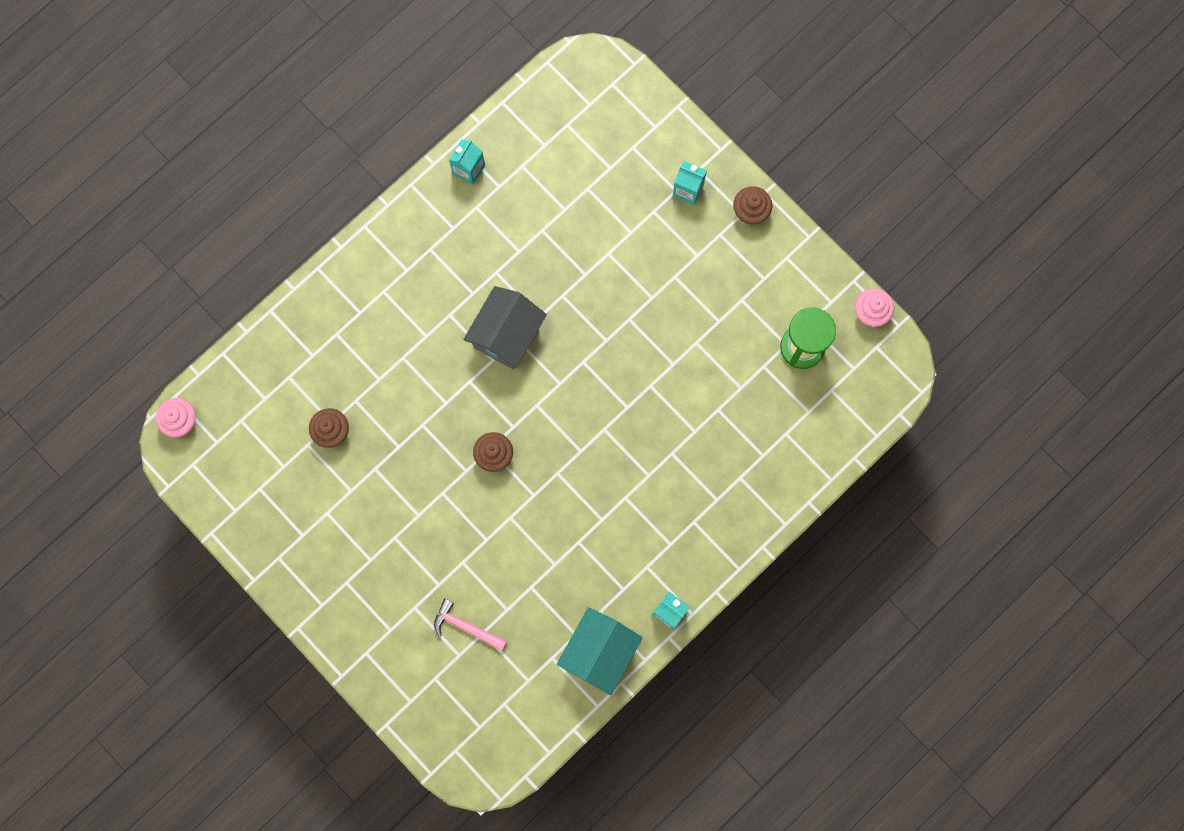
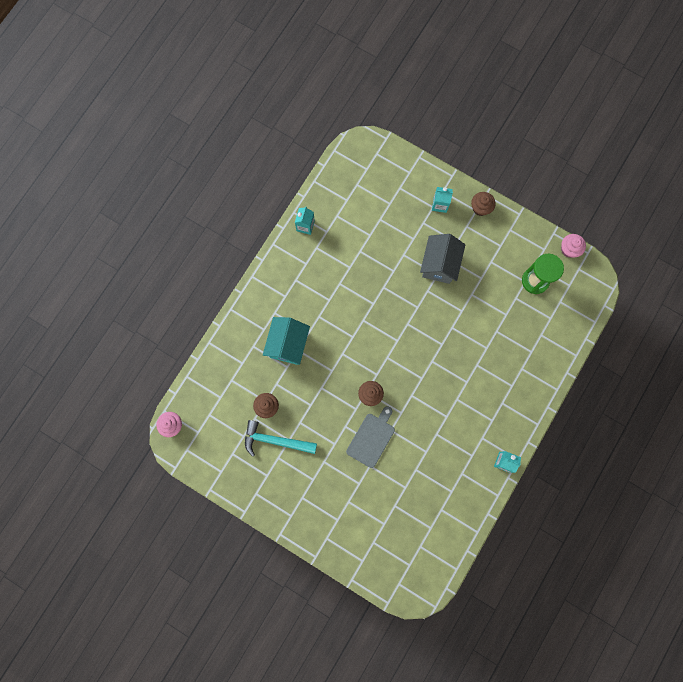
camera: 15 degrees left, 0 degrees up
pink hammer [434,599,507,651] -> none
grey house [463,286,547,369] -> grey house moved to [420,234,465,284]
turquoise house [557,607,643,695] -> turquoise house moved to [263,317,310,365]
none -> turquoise hammer [245,420,317,457]
none -> grey cutting board [346,406,395,468]

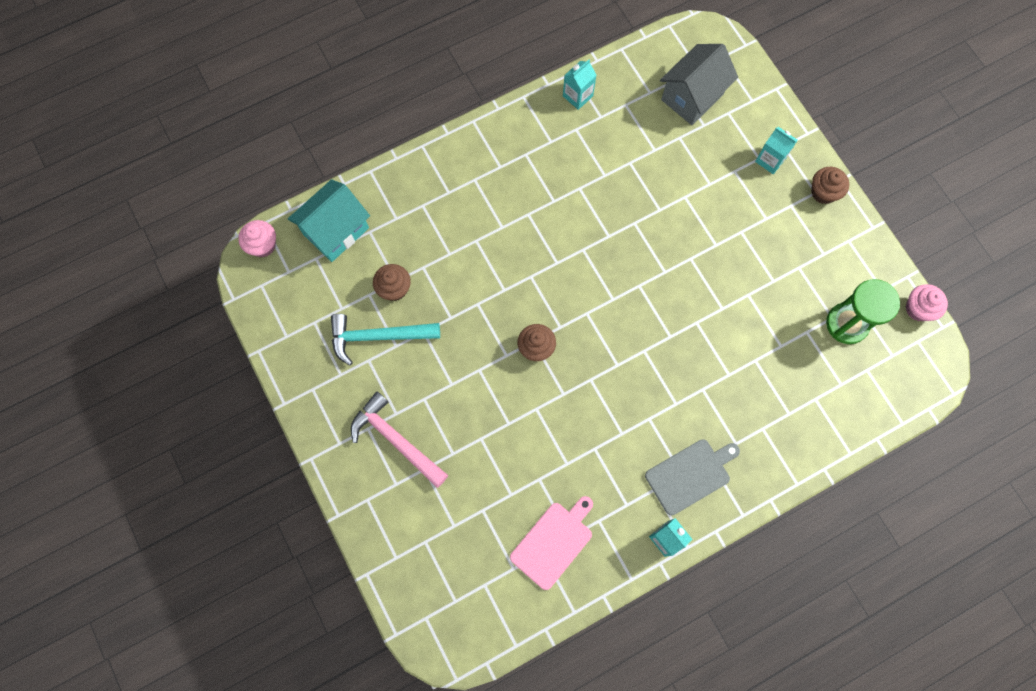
camera: 30 degrees right, 5 degrees down
turquoise hammer [245,420,317,457] -> turquoise hammer turned 45 degrees counterclockwise [331,314,440,366]
turquoise house [263,317,310,365] -> turquoise house moved to [288,179,370,262]
grey cutting board [346,406,395,468] -> grey cutting board moved to [645,439,740,515]
grey house [420,234,465,284] -> grey house moved to [660,44,738,125]
none -> pink hammer [351,392,448,488]
none -> pink cutting board [510,496,593,590]

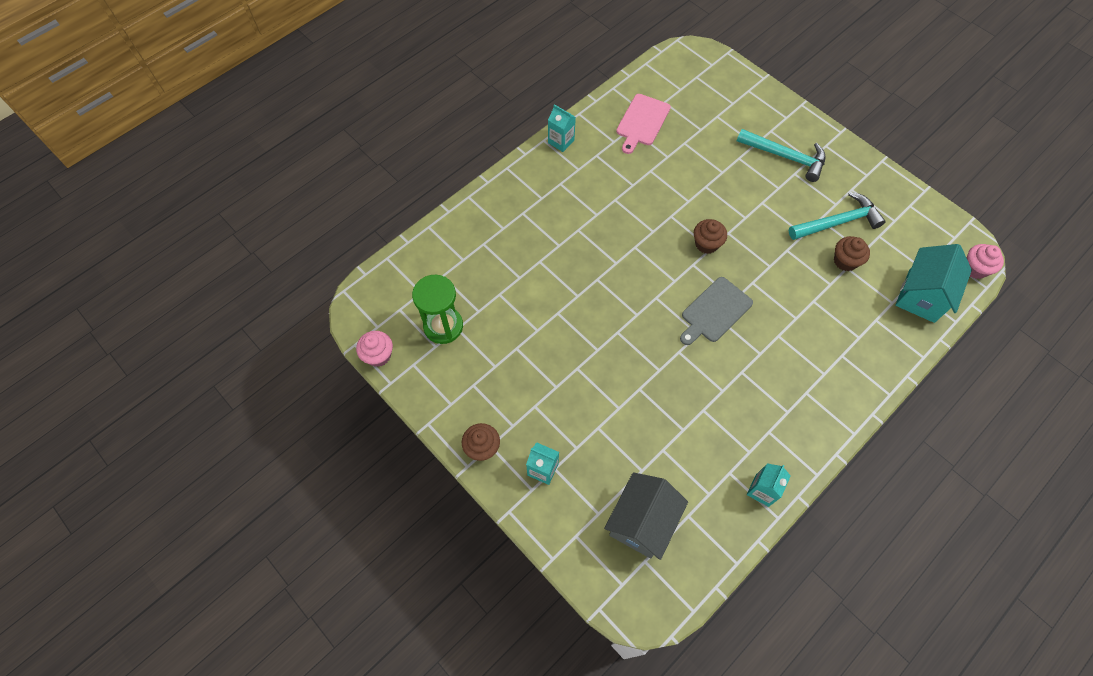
camera: 165 degrees right, 10 degrees down
pink hammer [351,392,448,488] -> turquoise hammer [737,129,825,182]
grey cutting board [645,439,740,515] -> grey cutting board moved to [680,277,753,345]

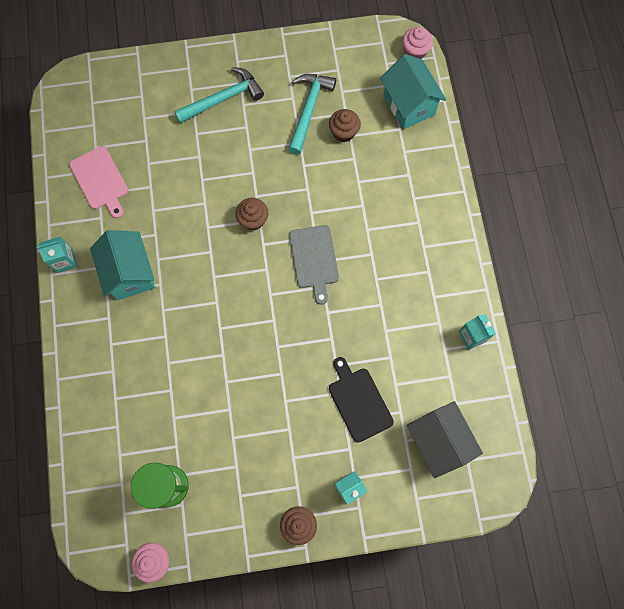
camera: 55 degrees left, 10 degrees up
none -> turquoise house [90,230,155,300]
none -> black cutting board [329,357,394,443]

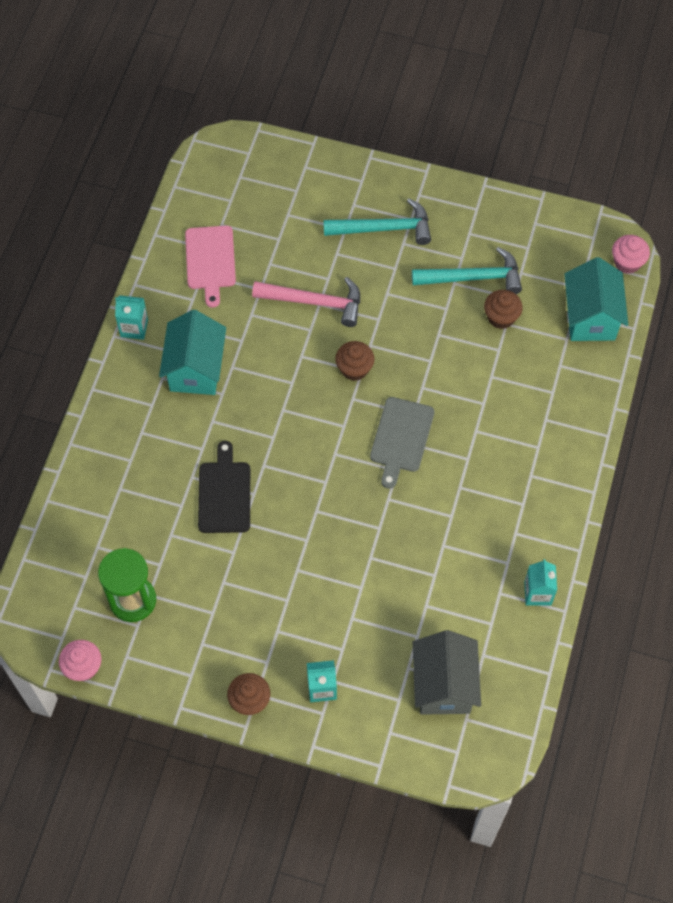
camera: 25 degrees right, 10 degrees down
turquoise hammer [288,74,336,155] -> turquoise hammer turned 45 degrees clockwise [412,247,522,294]
black cutting board [329,357,394,443] -> black cutting board moved to [198,441,250,533]
none -> pink hammer [252,277,360,327]

